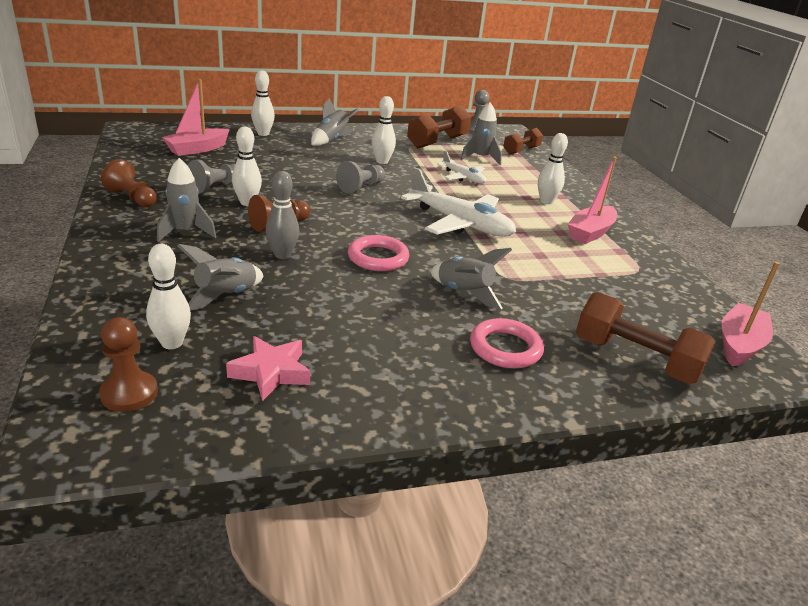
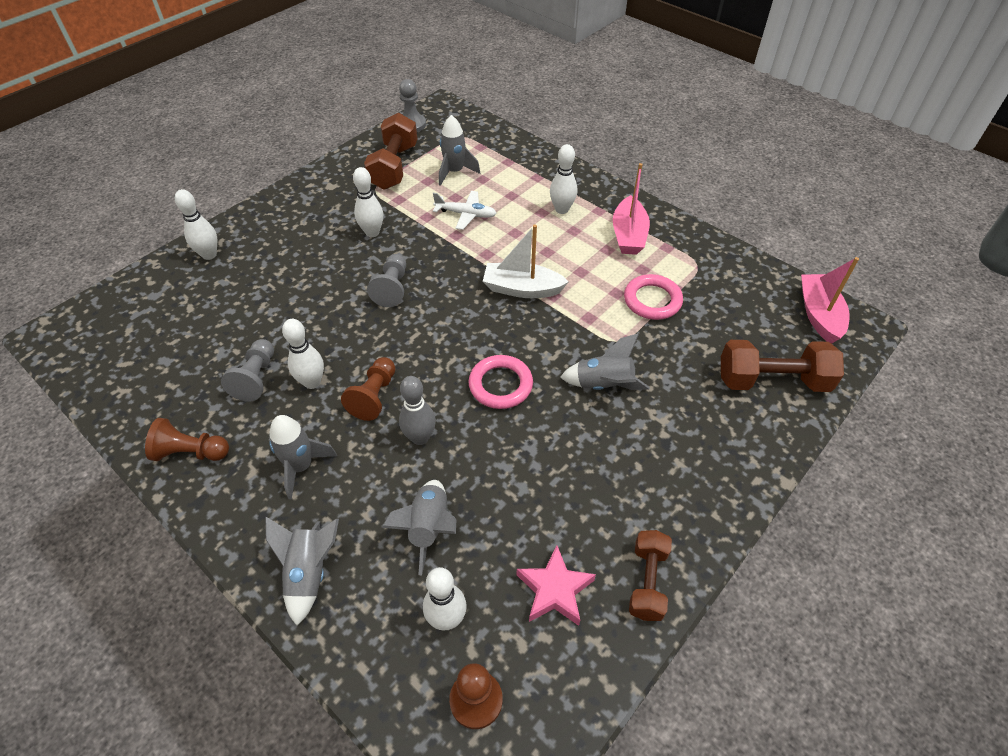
camera: 30 degrees left, 20 degrees up
pink boat [162,79,230,156] -> none
grey rocket [311,98,360,146] -> grey rocket moved to [265,517,339,626]
white plane [401,167,516,237] -> white boat [483,225,569,298]
pink ring [470,318,544,369] -> pink ring moved to [624,274,683,320]
brown dumbbell [503,128,543,155] -> brown dumbbell moved to [629,530,672,621]

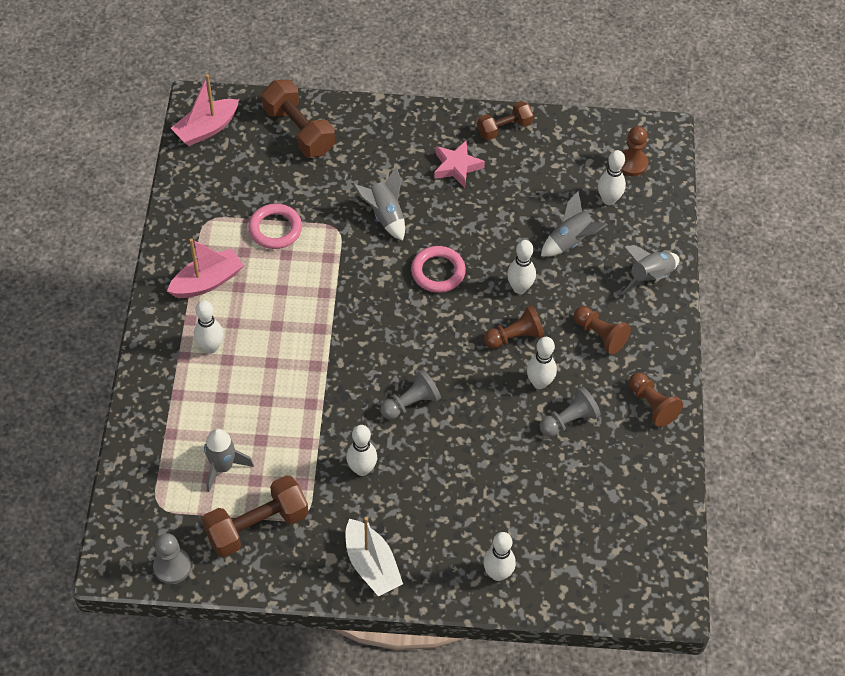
camera: 130 degrees left, 5 degrees up
grey rocket [269,415,337,499] -> brown pawn [573,306,631,354]
grey bowling pin [399,376,436,445] -> white bowling pin [507,240,536,294]
white plane [433,191,497,230] -> none
white boat [483,225,569,298] -> white boat moved to [345,517,403,596]
pink star [517,546,596,626] -> pink star moved to [434,140,485,188]

